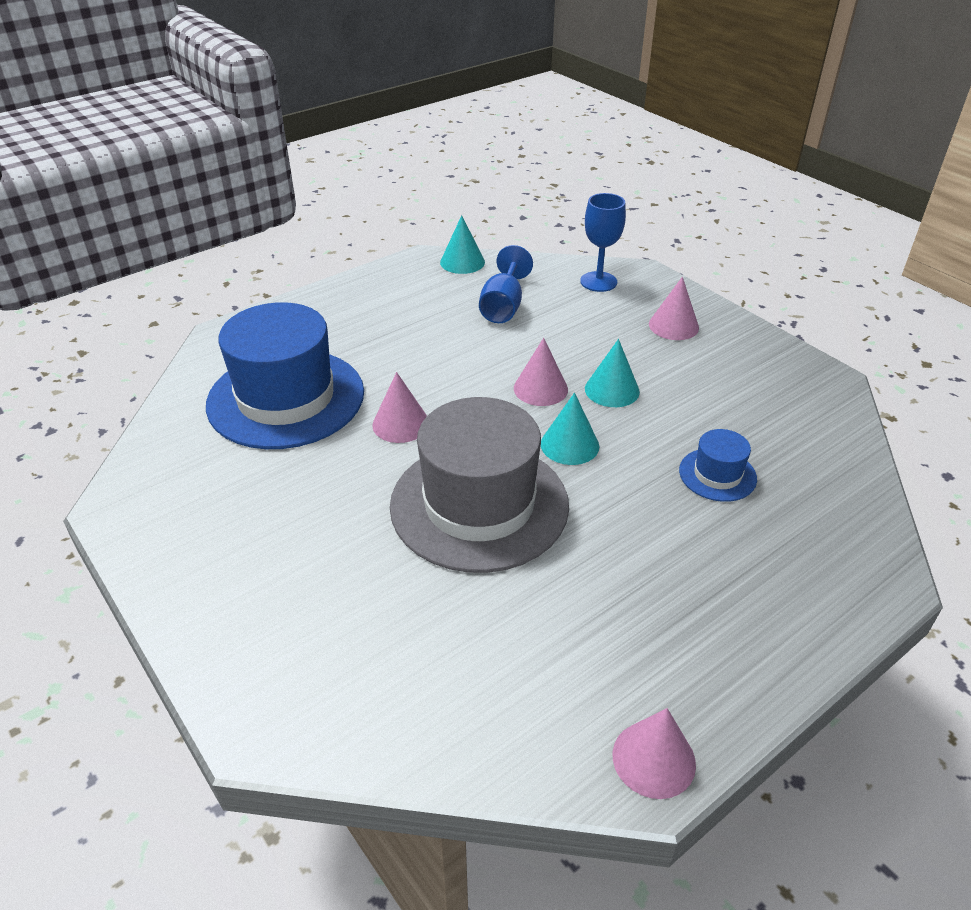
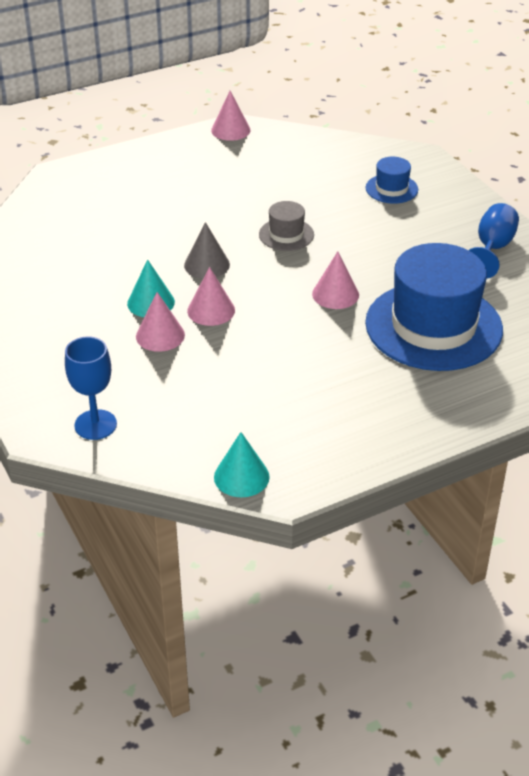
camera: 170 degrees left, 0 degrees up
grey hat [390,397,569,573] -> grey hat [259,201,314,251], size x0.44
blue goblet [479,245,533,323] -> blue goblet moved to [469,203,519,279]
turquoise cone [541,393,599,465] -> grey cone [184,222,230,279]
pink cone [649,277,699,340] -> pink cone moved to [136,292,185,352]
blue hat [679,429,757,502] -> blue hat moved to [366,157,418,204]

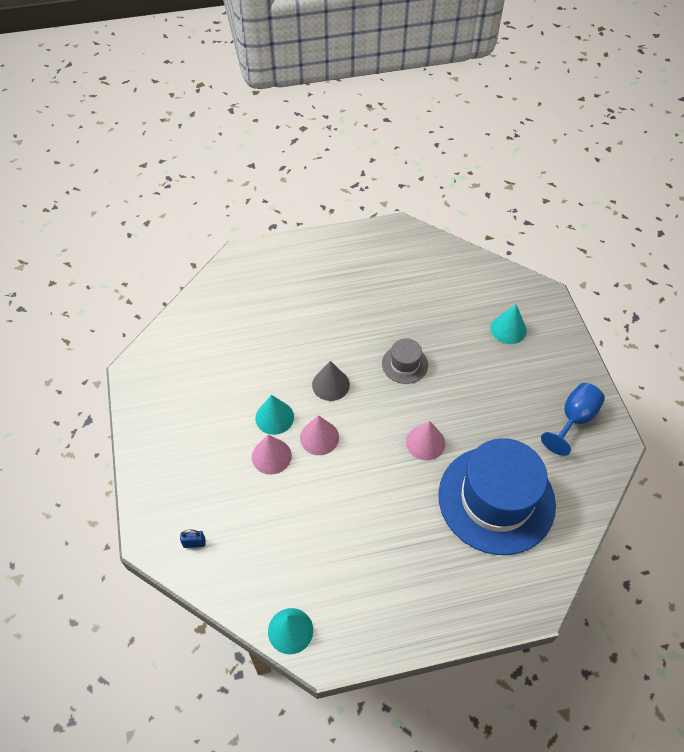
camera: 15 degrees right, 15 degrees up
blue goblet [65,337,117,440] -> blue padlock [180,530,206,548]
pink cone [211,91,250,141] -> none
blue hat [366,157,418,204] -> turquoise cone [491,304,527,344]

